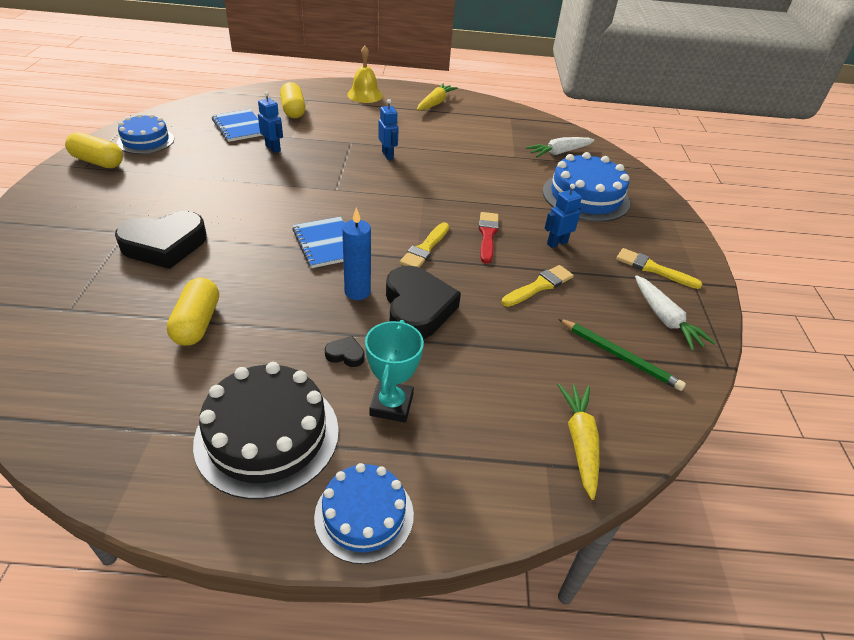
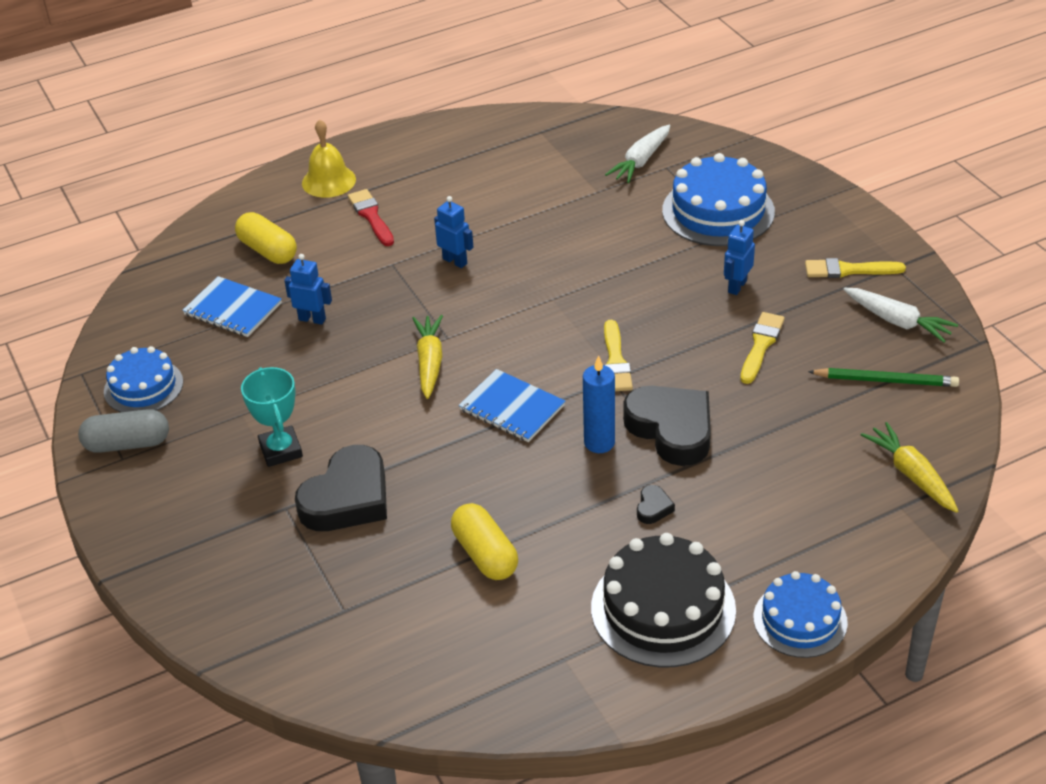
camera: 25 degrees left, 0 degrees up
yellow capsule [65,132,123,168] -> grey capsule [78,409,169,453]
black heart [325,336,365,367] -> black heart turned 120 degrees clockwise [637,485,675,524]
turquoise trophy [365,320,424,422] -> turquoise trophy moved to [241,367,303,467]
yellow carrot [417,83,458,110] -> yellow carrot moved to [412,315,443,399]
red brush [479,212,499,264] -> red brush moved to [348,189,394,246]

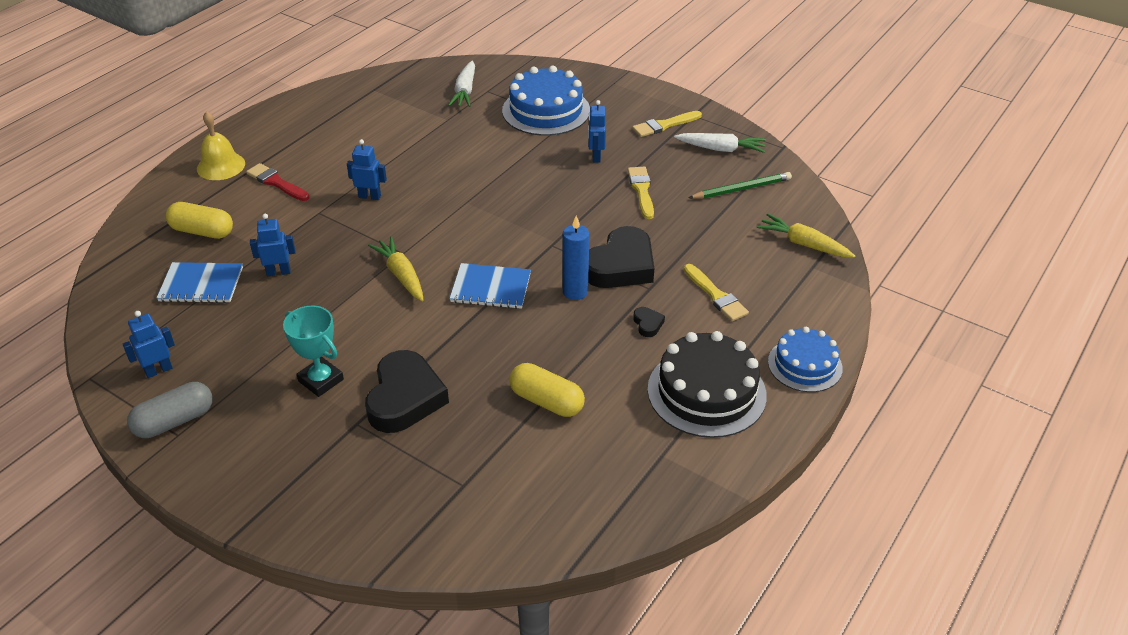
camera: 30 degrees left, 0 degrees up
blue cake [104,346,183,412] -> blue robot [123,311,175,378]
yellow brush [604,320,633,391] -> yellow brush moved to [684,264,749,321]
black heart [623,386,711,466] -> black heart turned 105 degrees clockwise [588,226,654,288]

